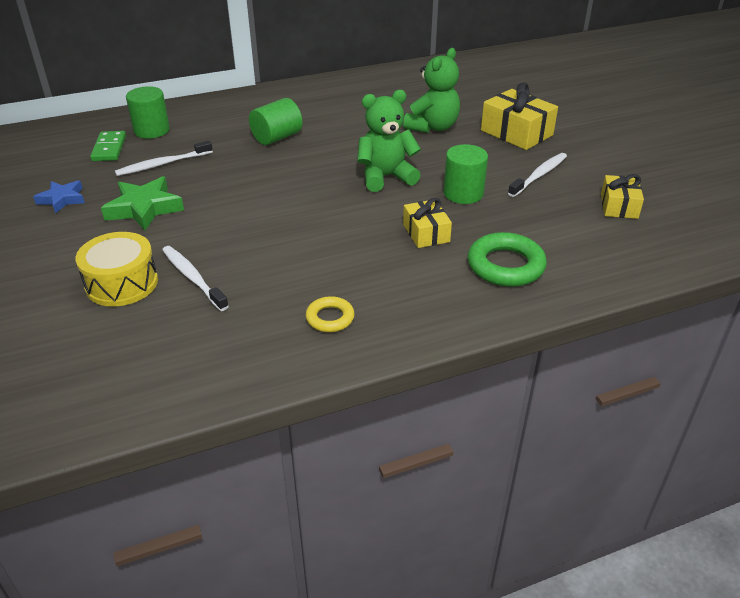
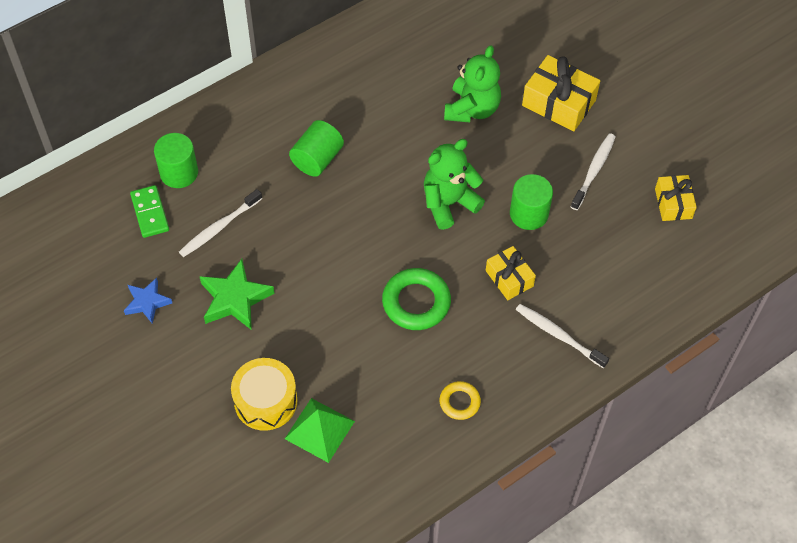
camera: 15 degrees left, 20 degrees up
white toothbrush [162,246,229,311] -> white toothbrush moved to [516,304,609,368]
green ring [468,232,547,287] -> green ring moved to [382,268,451,330]
none -> green pyramid [285,398,355,463]

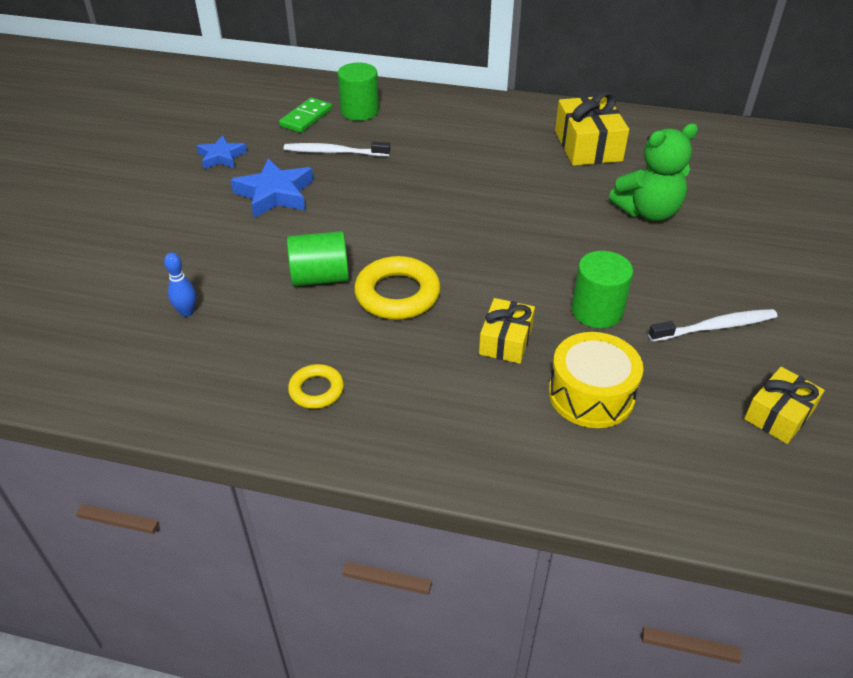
camera: 50 degrees right, 15 degrees down
green star [199,259,275,330] -> blue star [231,158,313,218]
yellow drum [231,358,297,431] -> yellow drum moved to [549,332,644,428]
green pyramid [285,398,355,463] -> blue bowling pin [164,253,196,317]
green cylinder [289,120,344,177] -> green cylinder moved to [287,231,349,286]
green ring [382,268,451,330] -> yellow ring [354,256,441,320]
green teddy bear [424,139,485,230] -> none
white toothbrush [516,304,609,368] -> none
yellow gift [522,55,600,131] -> yellow gift moved to [555,91,629,166]

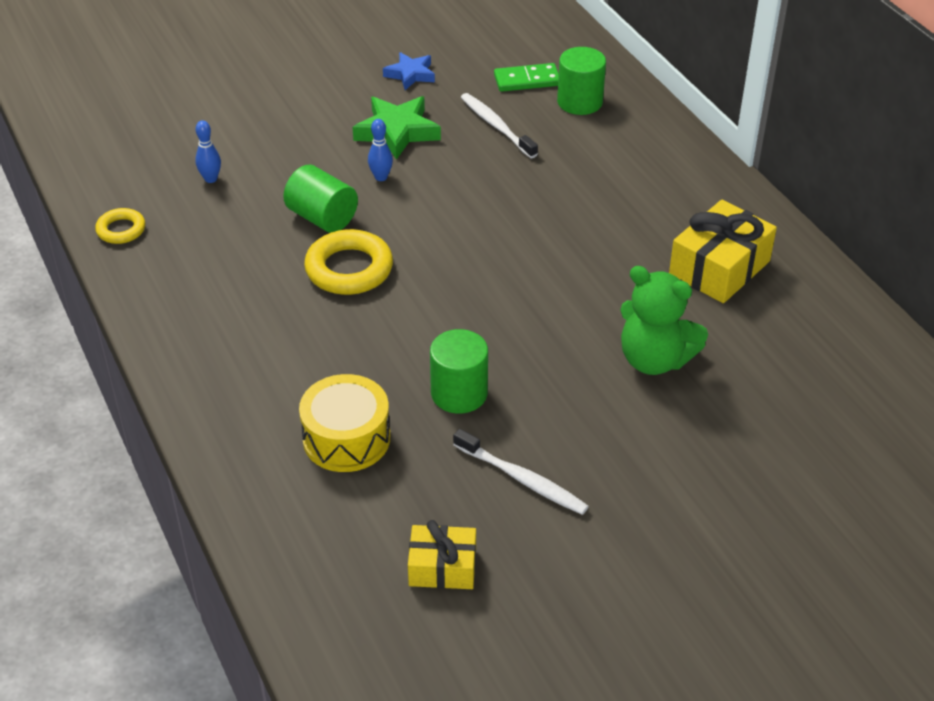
camera: 50 degrees right, 0 degrees up
blue star [231,158,313,218] -> green star [352,96,441,160]
yellow ring [288,364,344,409] -> yellow ring moved to [95,208,145,244]
yellow gift [479,298,535,364] -> none
none -> blue bowling pin [368,119,393,181]

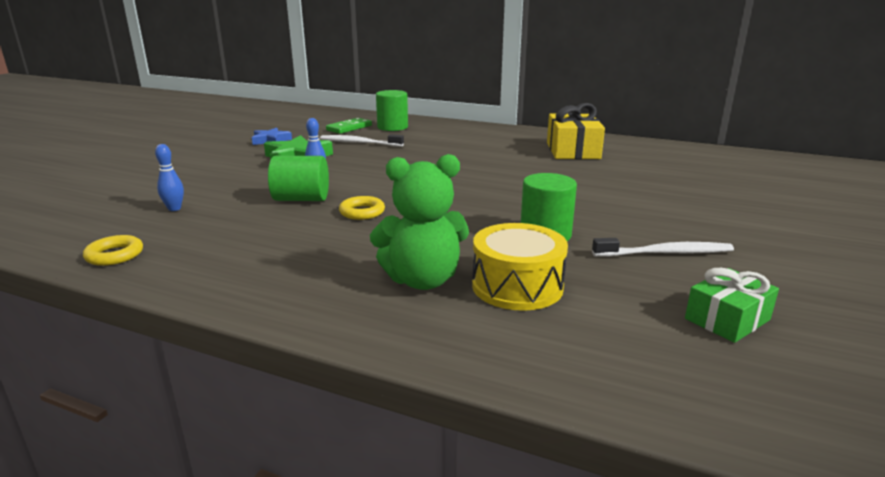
camera: 40 degrees left, 20 degrees down
yellow ring [304,229,393,295] -> yellow ring [339,196,385,220], size x0.58
yellow gift [408,520,476,589] -> green gift [685,268,779,343]
green teddy bear [620,266,708,375] -> green teddy bear moved to [370,154,469,290]

